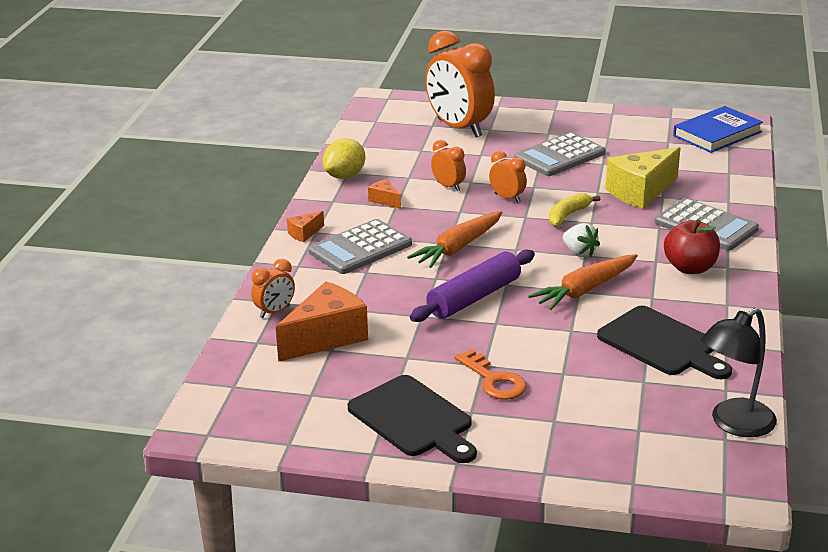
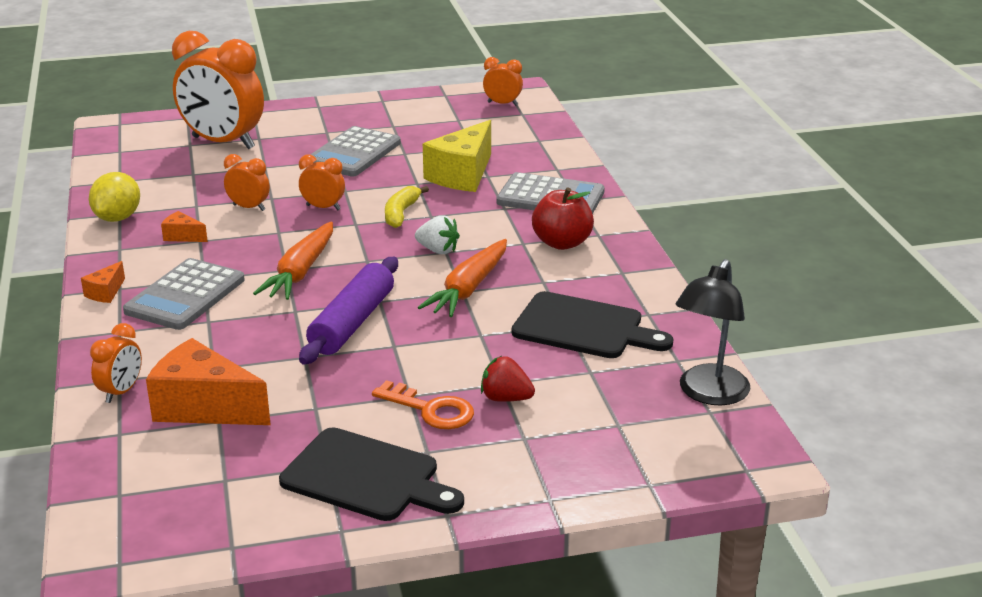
camera: 25 degrees left, 0 degrees up
orange cheese [276,281,368,362] -> orange cheese turned 90 degrees counterclockwise [146,338,271,425]
blue book [673,106,763,153] -> orange clock [483,57,523,106]
none -> red strawberry [481,356,535,402]

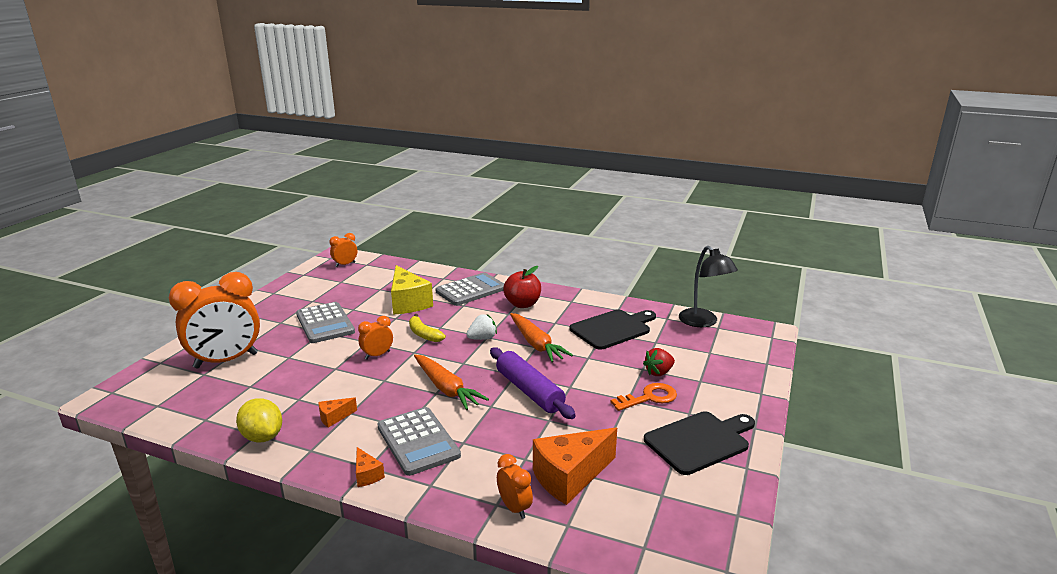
camera: 55 degrees left, 5 degrees down
orange clock [224,154,270,211] -> none

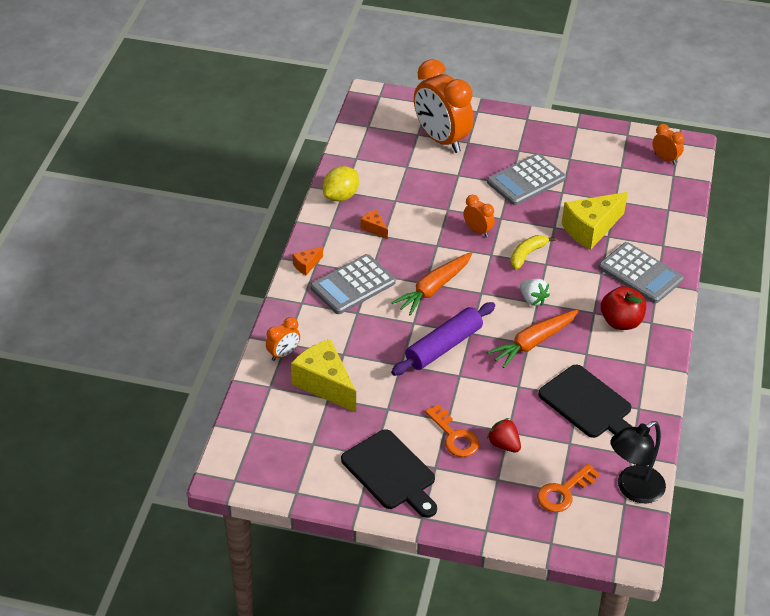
camera: 80 degrees right, 20 degrees up
orange cheese [533,427,617,505] -> yellow cheese [291,339,356,413]
none -> orange key [537,464,600,512]

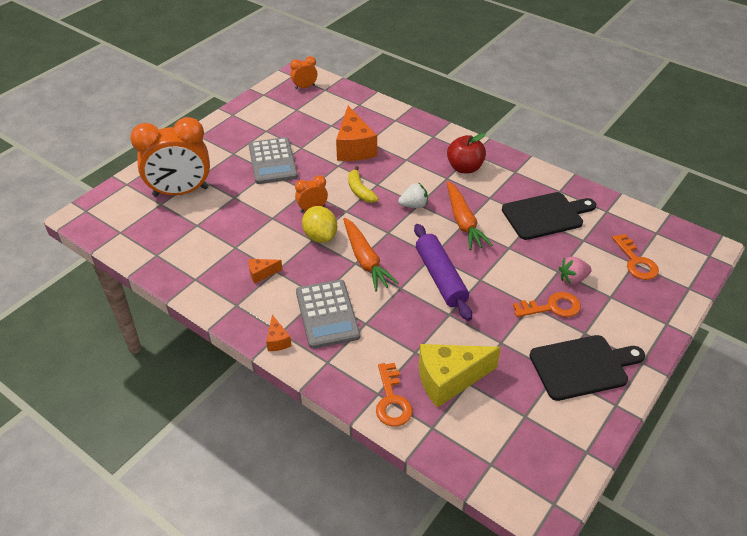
camera: 65 degrees left, 0 degrees up
orange clock [266,317,300,361] -> orange key [376,363,413,427]
yellow lemon [323,166,359,202] -> yellow lemon moved to [302,206,337,243]
red strawberry [487,418,521,453] -> pink strawberry [559,257,592,285]
yellow cheese [562,192,628,250] -> orange cheese [336,106,377,161]
grey calculator [598,242,684,303] -> none
black lamp [610,421,666,503] -> none

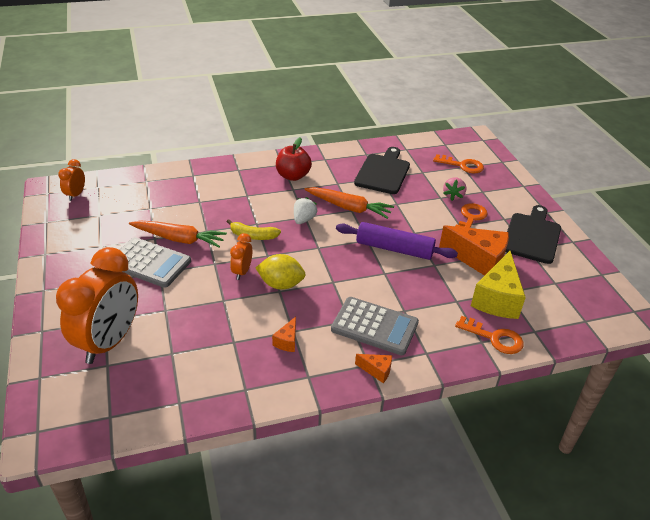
camera: 55 degrees left, 5 degrees down
orange cheese [336,106,377,161] -> orange cheese moved to [439,225,509,276]
orange carrot [343,218,399,292] -> orange carrot moved to [129,221,227,248]

